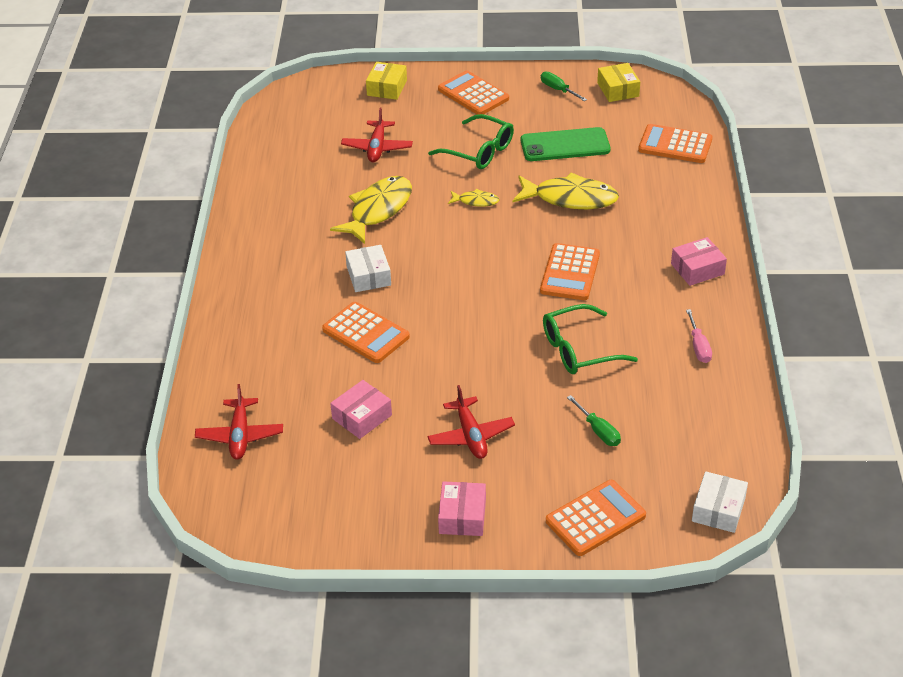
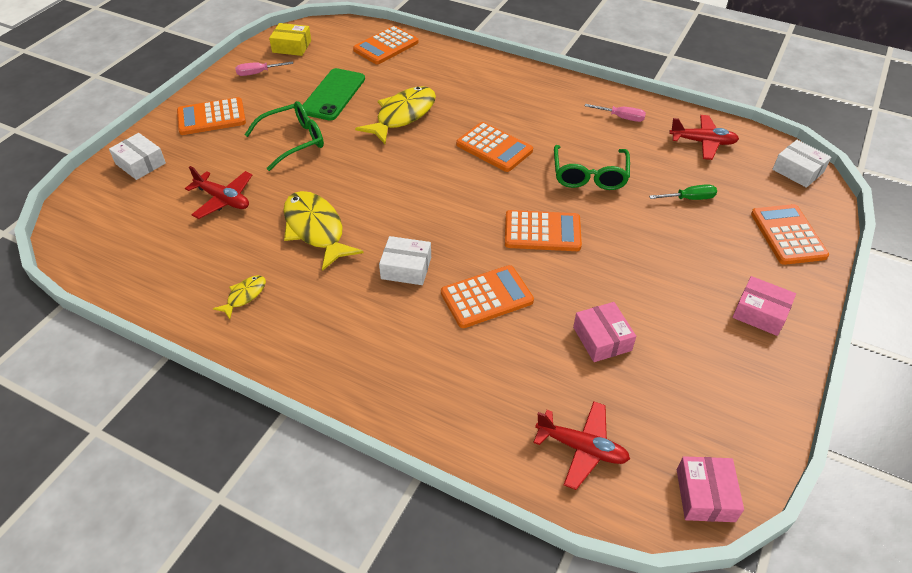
camera: 65 degrees left, 5 degrees up
yellow box [366,62,407,100] -> white box [109,133,166,180]
red plane [427,385,515,459] -> red plane moved to [669,115,739,160]
yellow fish [448,189,499,207] -> yellow fish moved to [213,275,266,319]
green screwdriver [541,71,587,101] -> pink screwdriver [235,61,293,76]
pink box [671,237,727,286] -> pink box moved to [677,456,744,522]
none -> orange calculator [505,210,582,251]

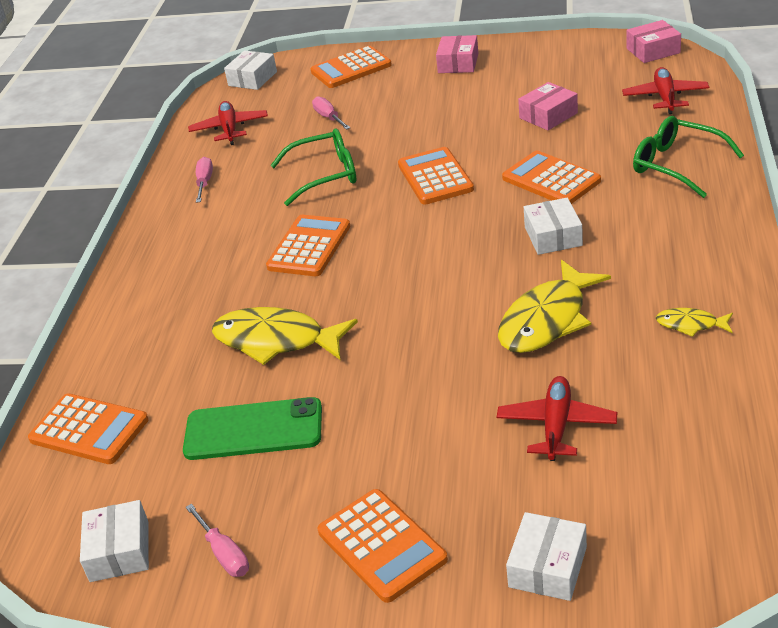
camera: 105 degrees left, 10 degrees down
green glasses [244,101,324,171] -> green glasses moved to [633,116,744,198]
yellow box [269,23,311,56] -> white box [80,500,149,582]
green screwdriver [649,184,717,200] -> pink screwdriver [312,96,350,130]

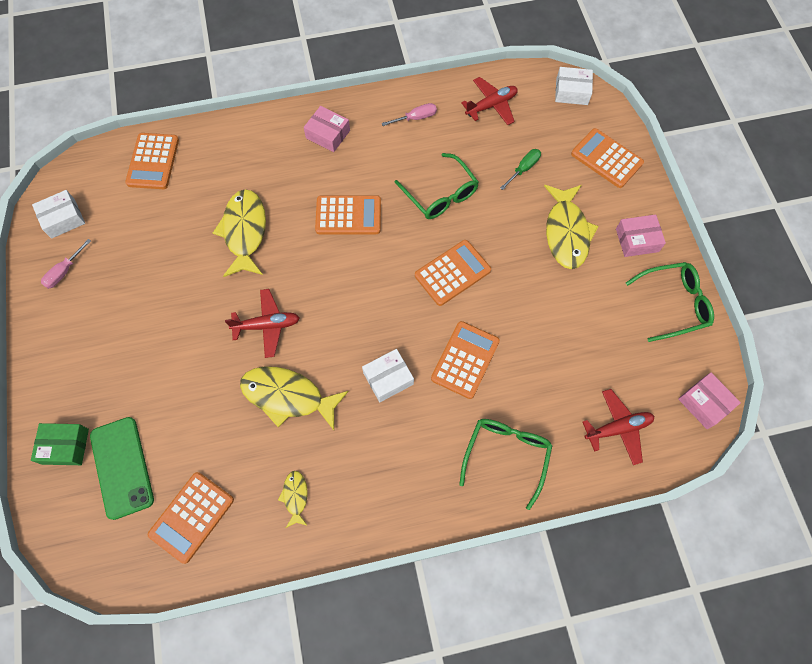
camera: 65 degrees right, 30 degrees up
green phone [183,397,322,460] -> green phone moved to [90,417,154,520]
pink screwdriver [312,96,350,130] -> green screwdriver [500,149,541,190]
orange calculator [318,489,448,603] -> orange calculator moved to [148,472,234,564]
red plane [497,376,617,461] -> red plane moved to [225,289,300,358]
white box [506,512,587,601] -> green box [31,423,89,465]
pink box [518,82,578,130] -> pink box moved to [304,106,350,152]
none -> yellow fish [544,185,598,269]
none -> green glasses [626,262,714,342]

